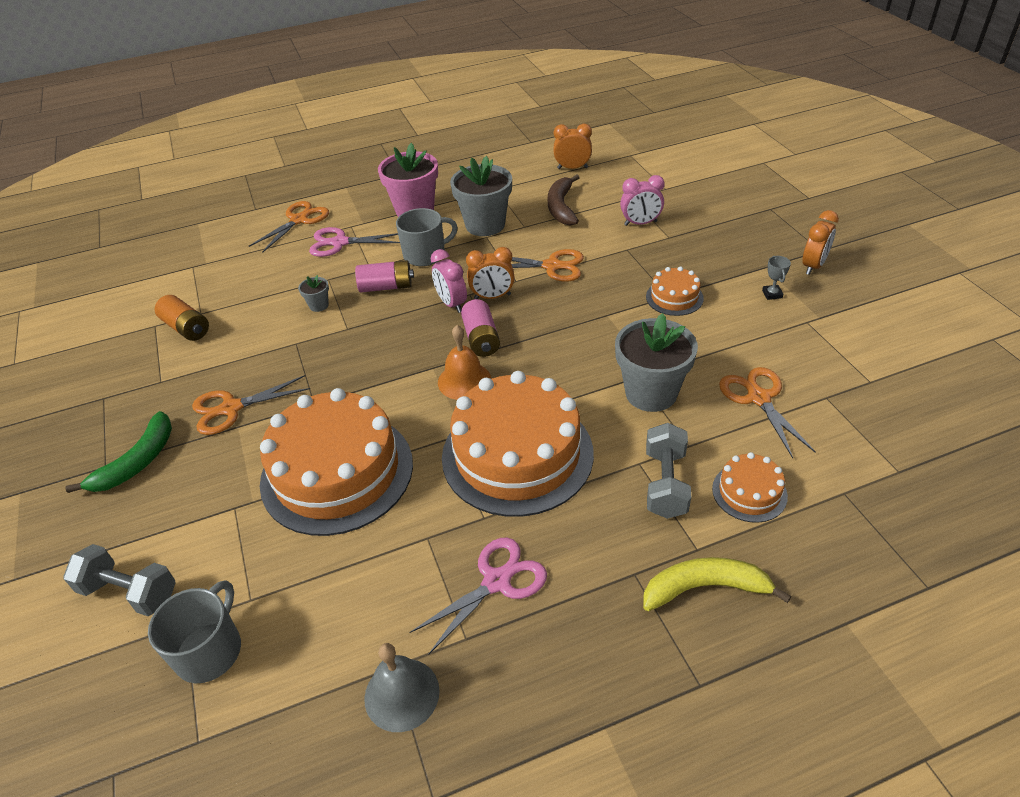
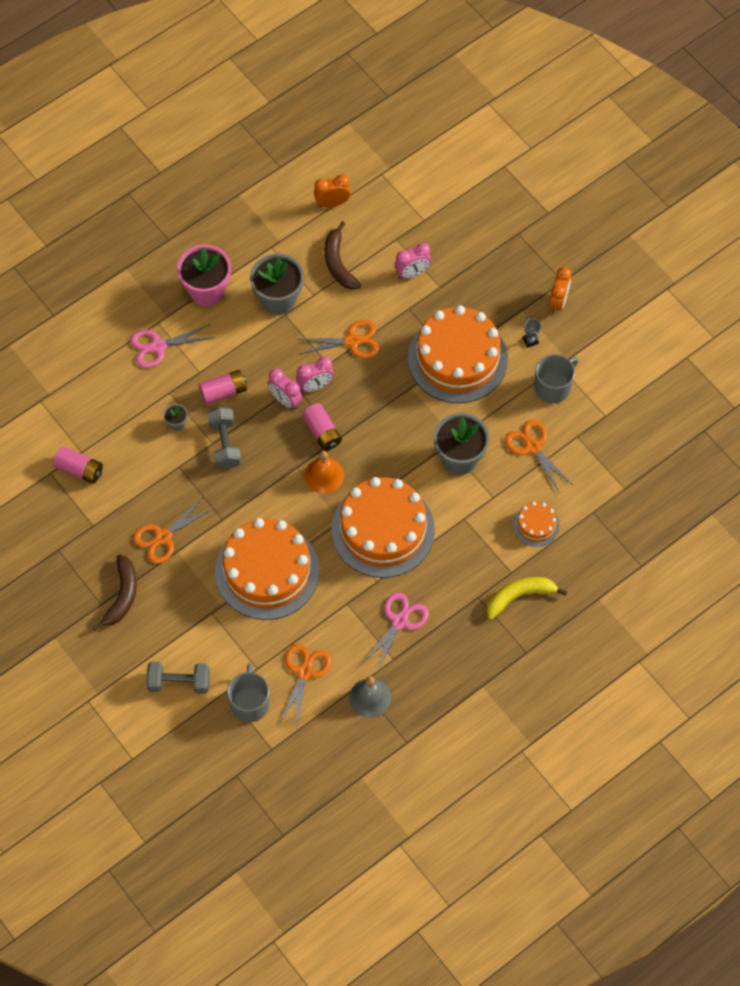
camera: 20 degrees left, 20 degrees up
green banana [65,411,172,493] -> brown banana [92,554,137,630]
orange battery [155,295,209,341] -> pink battery [53,447,103,484]
orange scissors [249,201,329,253] -> orange scissors moved to [279,644,331,728]
grey mug [396,208,458,266] -> grey mug moved to [534,354,579,403]
orange clock [466,247,515,299] -> pink clock [296,357,334,392]
orange cake [646,267,704,316] -> orange cake [408,305,508,403], size x2.22
grey dumbbell [646,423,691,519] -> grey dumbbell moved to [208,407,241,469]

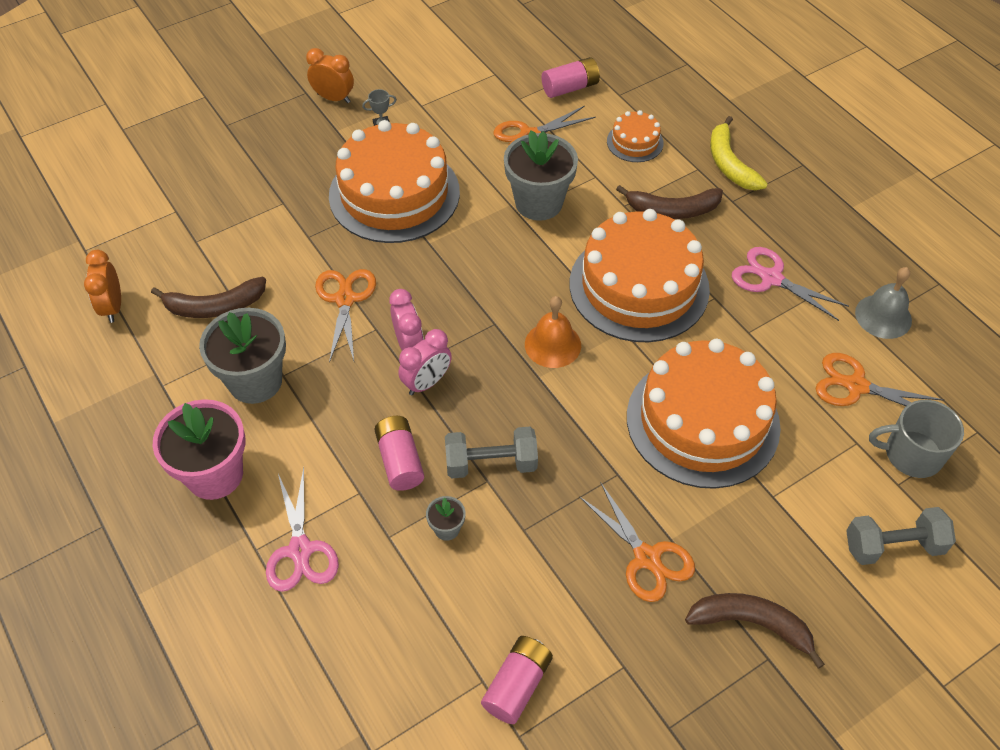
camera: 85 degrees left, 10 degrees down
grey dumbbell [146,662,210,694] -> grey dumbbell turned 75 degrees clockwise [846,507,956,565]
pink battery [302,403,342,451] -> pink battery moved to [542,57,600,98]
pink clock [394,243,431,279] -> none
grey mug [534,354,579,403] -> none
none -> brown banana [616,185,723,219]

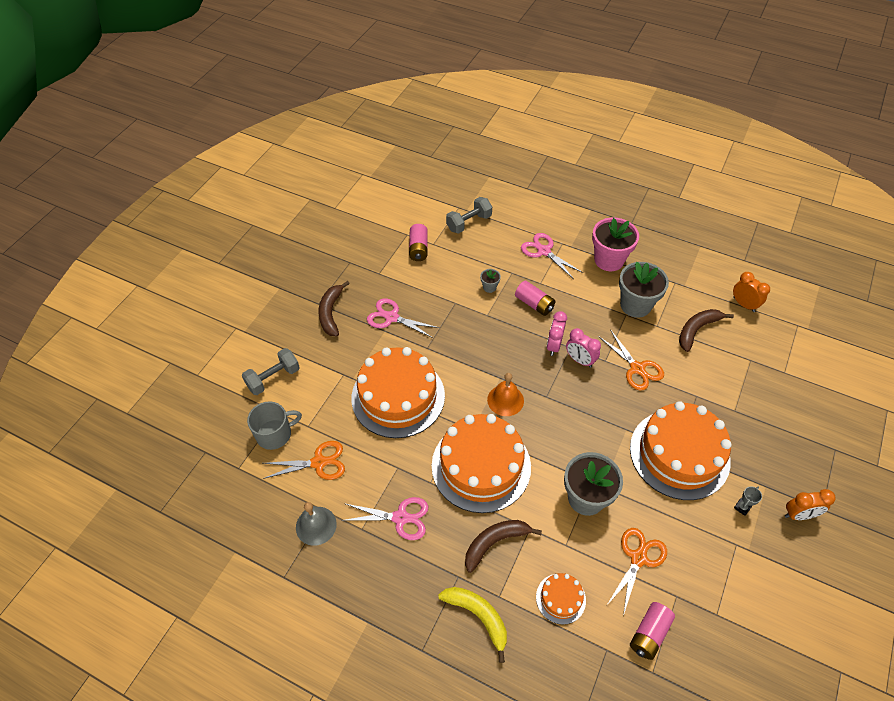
camera: 150 degrees right, 0 degrees up
grey dumbbell [445,427,538,478] -> grey dumbbell moved to [446,197,492,234]
orange scissors [579,482,695,602] -> pink scissors [367,298,439,338]
brown banana [685,593,825,669] -> brown banana turned 105 degrees clockwise [319,281,350,336]

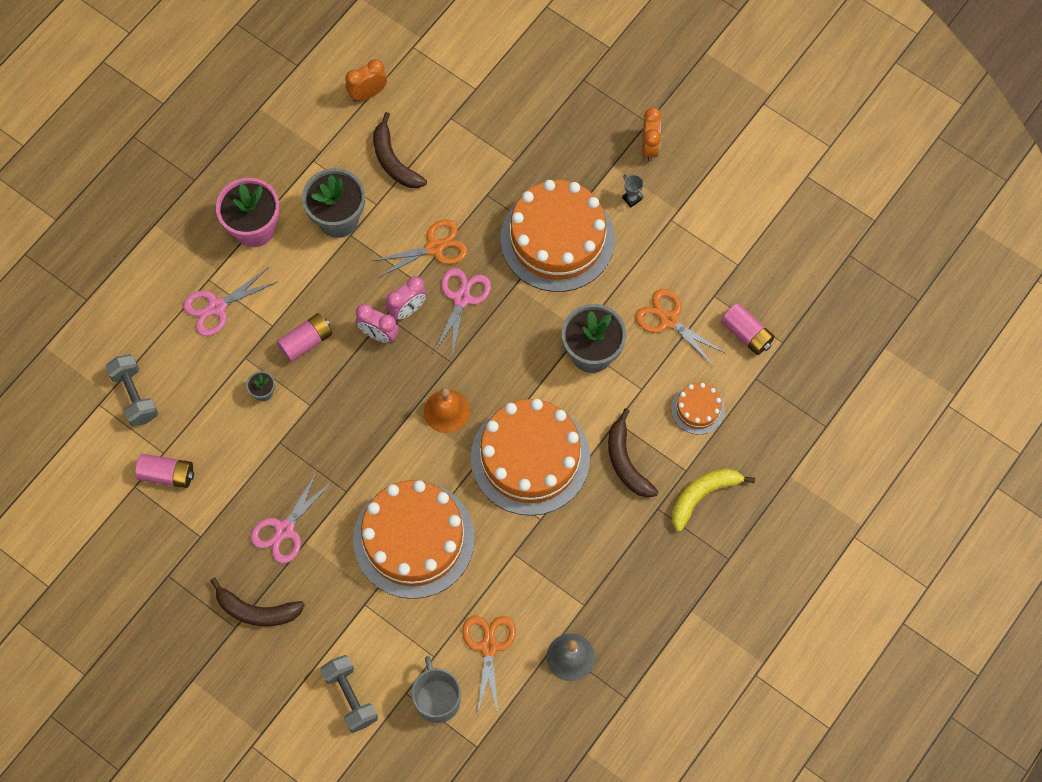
camera: 80 degrees left, 15 degrees up
pink scissors [341,497,429,540] -> pink scissors moved to [434,268,491,359]

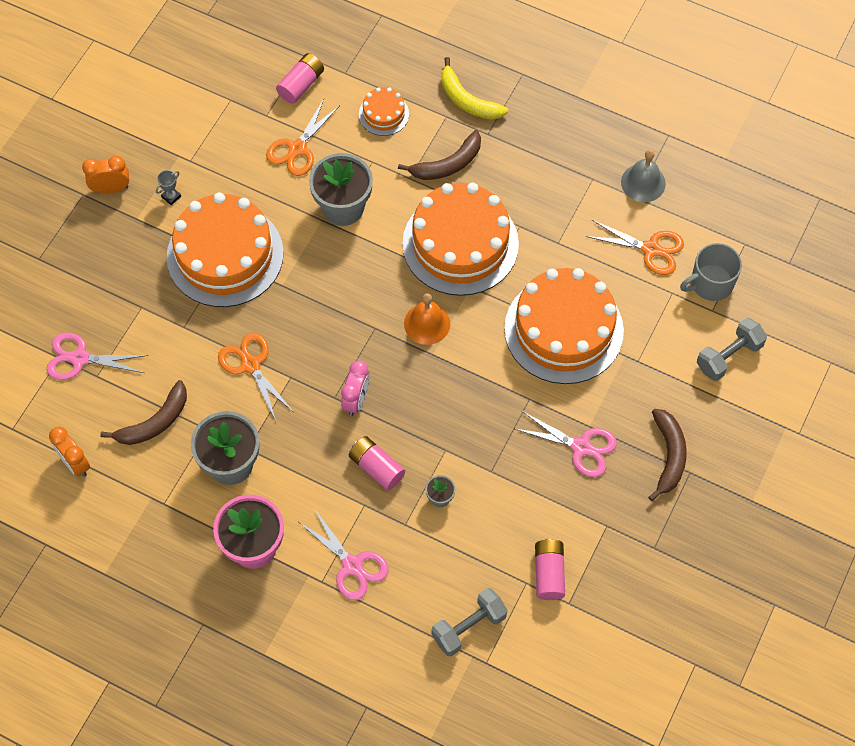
camera: 100 degrees left, 5 degrees down
pink clock [386,276,427,320] -> none
pink scissors [434,268,491,359] -> pink scissors moved to [46,333,148,380]
orange scissors [462,616,516,716] -> orange scissors turned 150 degrees counterclockwise [586,220,684,275]

